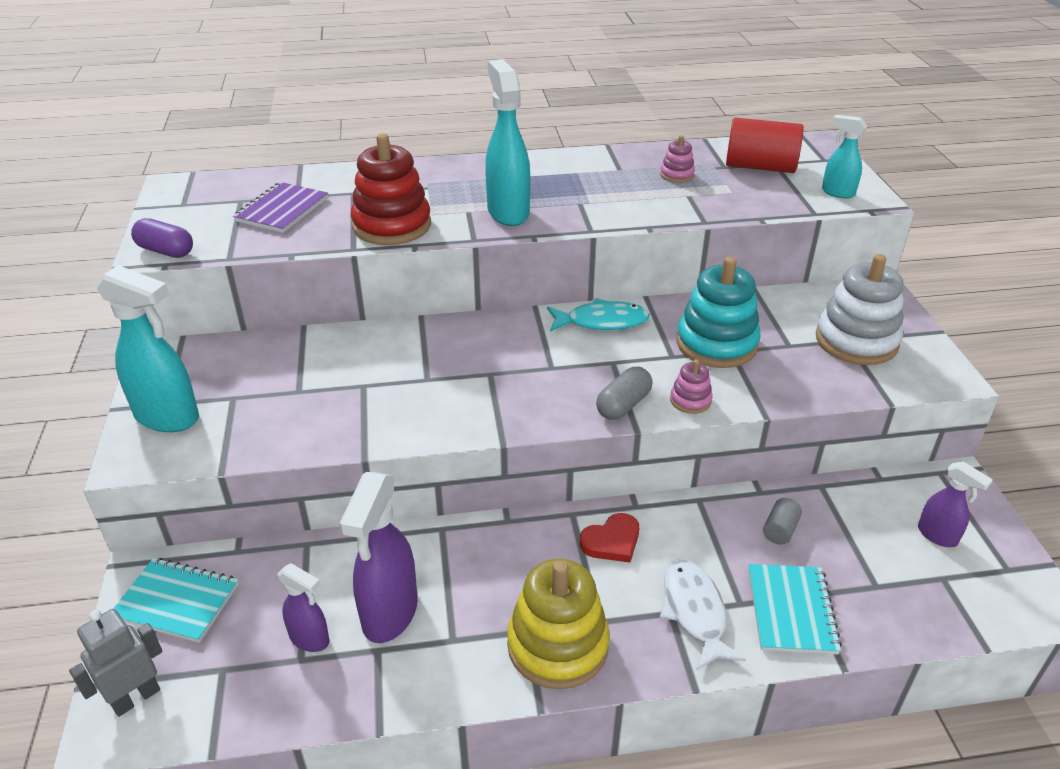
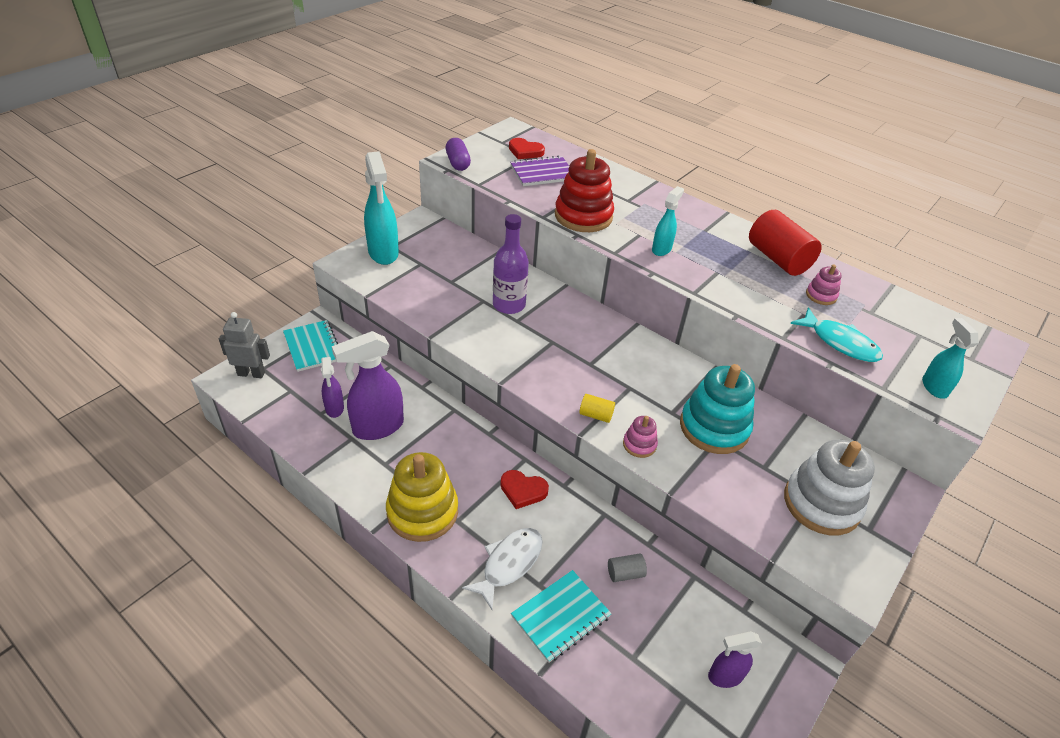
camera: 45 degrees right, 5 degrees up
turquoise spray bottle [485,59,530,226] -> turquoise spray bottle [652,186,684,256], size x0.56
turquoise fish [547,298,650,332] -> turquoise fish moved to [790,307,883,362]
grey capsule [596,367,652,420] -> yellow cylinder [579,394,615,423]
red cylinder [726,118,804,173] -> red cylinder moved to [749,210,822,276]
purple spray bottle [918,461,993,547] -> purple spray bottle turned 75 degrees clockwise [708,631,762,688]
none -> purple bottle [493,214,529,314]
none -> red heart [509,138,545,159]

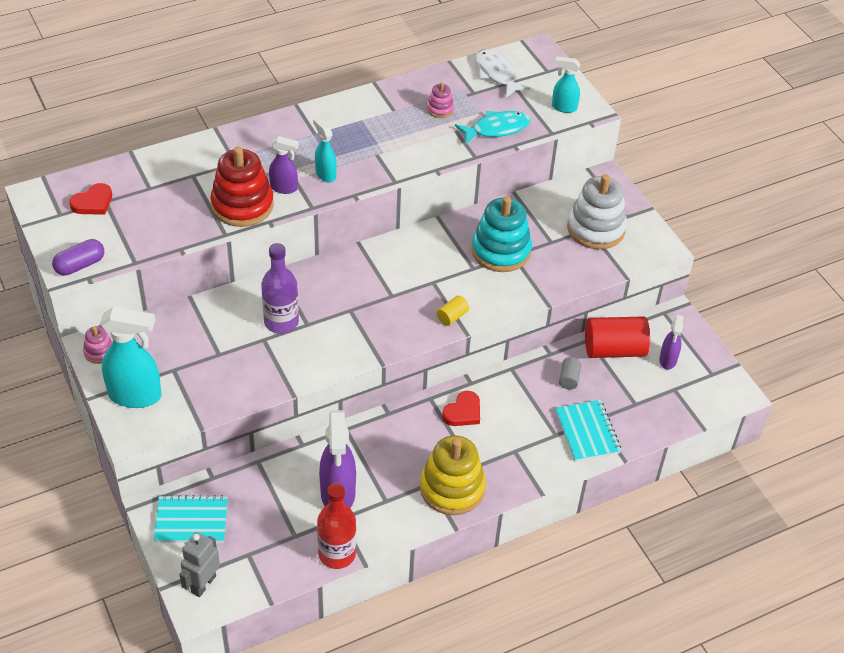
camera: 65 degrees left, 5 degrees up
purple spray bottle [321,357,344,418] -> purple spray bottle moved to [269,136,299,194]
purple capsule [446,138,471,171] -> purple capsule turned 45 degrees counterclockwise [52,239,104,275]
white fish [462,528,542,610] -> white fish moved to [476,49,530,97]
purple notebook [510,155,569,186] -> none
pink stacking toy [623,416,658,458] -> pink stacking toy moved to [83,326,113,364]
red cylinder [749,210,822,276] -> red cylinder moved to [585,316,650,358]
none -> red bottle [317,483,356,569]

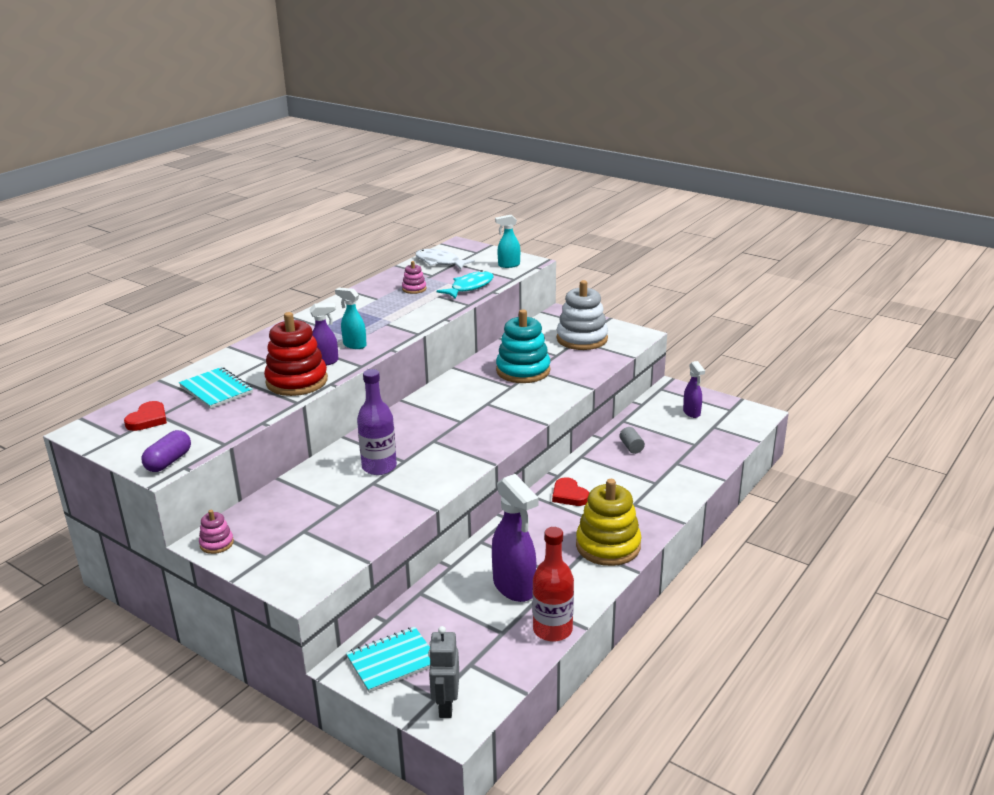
camera: 25 degrees left, 20 degrees down
turquoise spray bottle [100,307,162,408] -> none
yellow cylinder [437,295,469,326] -> none
red heart [442,391,480,426] -> red heart turned 135 degrees clockwise [552,477,589,506]
turquoise notebook [555,400,622,462] -> turquoise notebook moved to [179,367,253,409]
red cylinder [585,316,650,358] -> none

